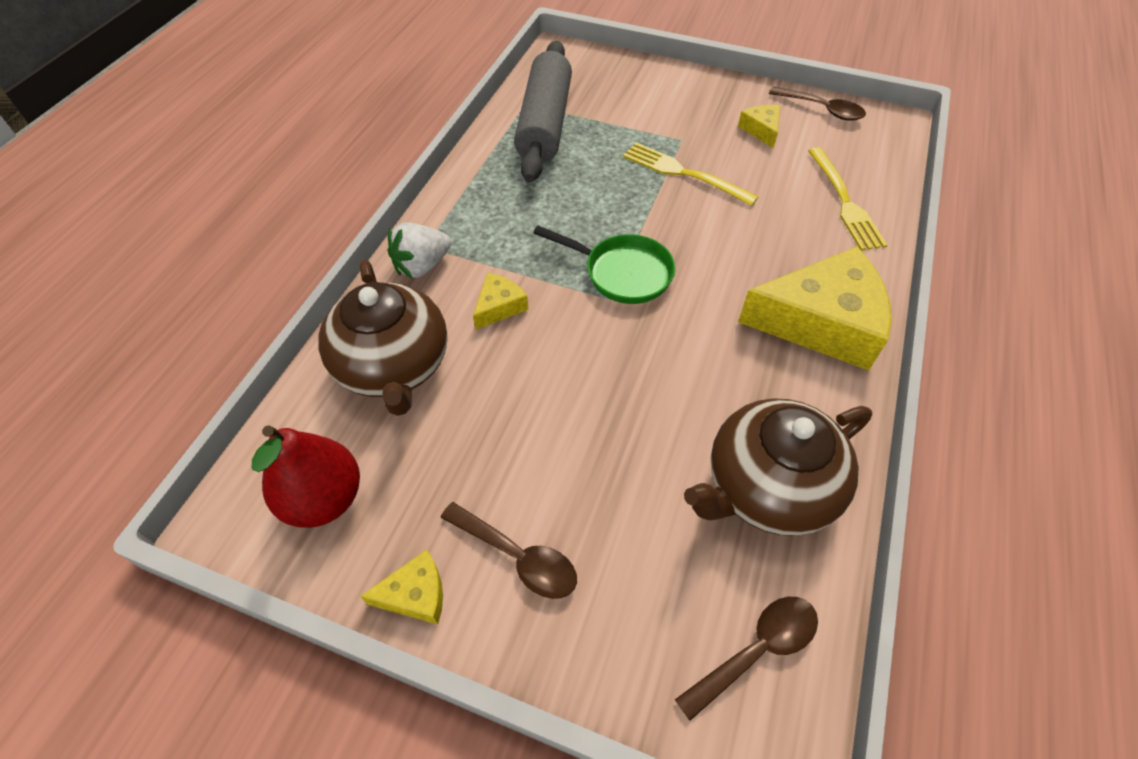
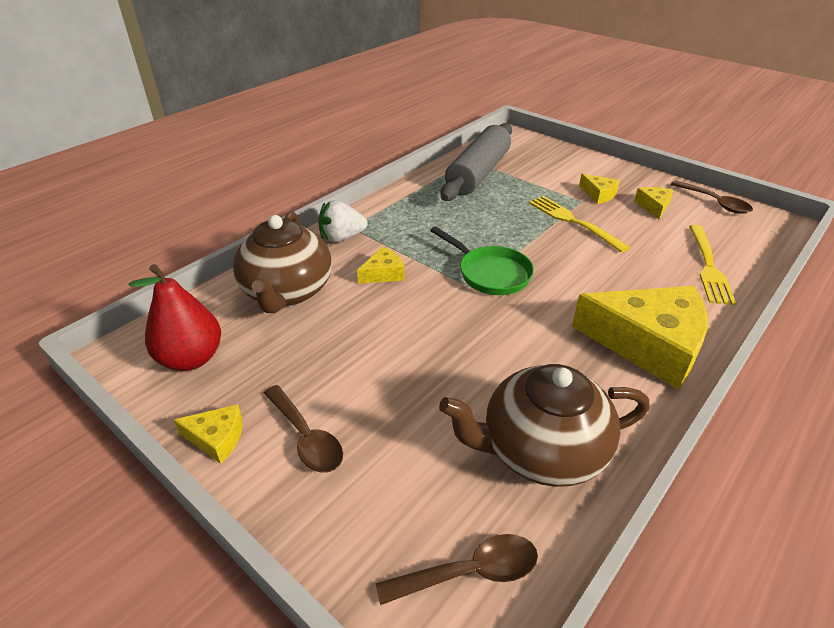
camera: 20 degrees right, 15 degrees down
none -> yellow cheese [579,174,620,204]

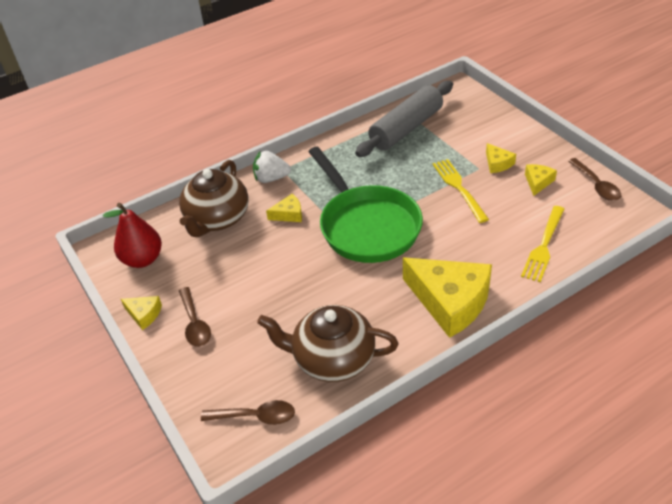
camera: 20 degrees right, 5 degrees up
green pan [430,226,534,295] -> green pan [309,147,423,263], size x1.81

